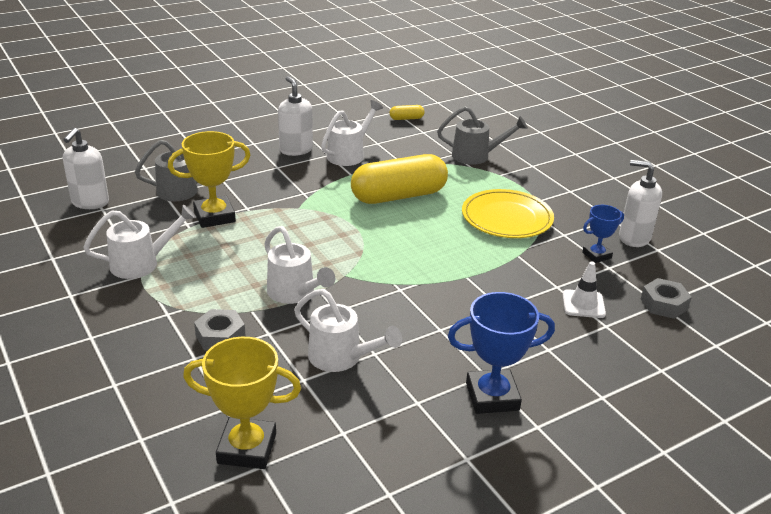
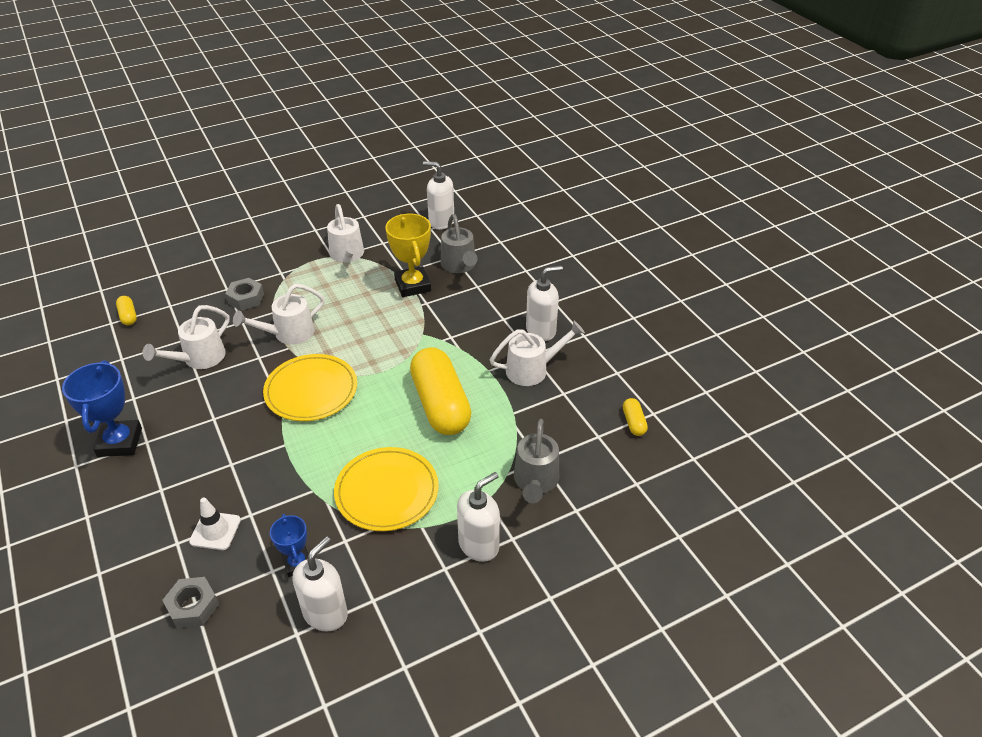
camera: 95 degrees right, 10 degrees up
yellow trophy [183,337,301,469] -> yellow capsule [116,296,137,326]
white watering can [321,100,383,166] -> white watering can turned 60 degrees counterclockwise [490,321,585,386]
none -> yellow plate [263,354,357,421]
none -> white soap dispenser [457,472,500,562]

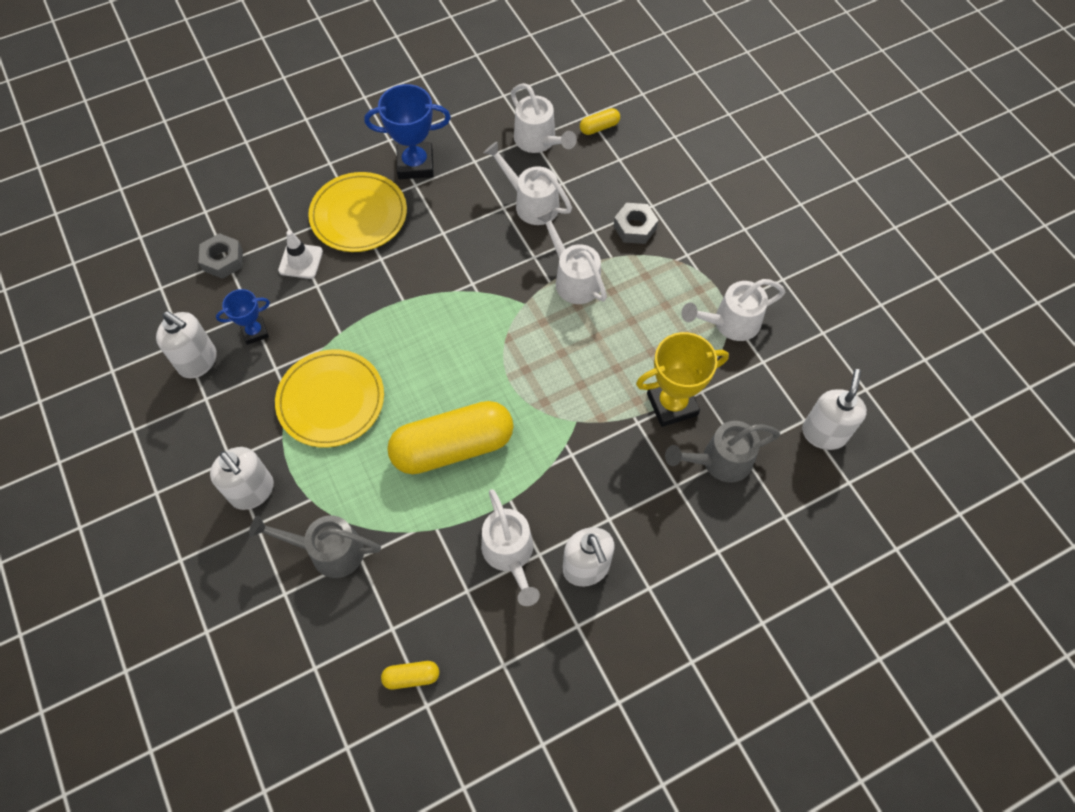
camera: 90 degrees right, 20 degrees up
yellow plate [263,354,357,421] -> yellow plate moved to [308,172,407,252]
none -> white watering can [511,83,577,153]

